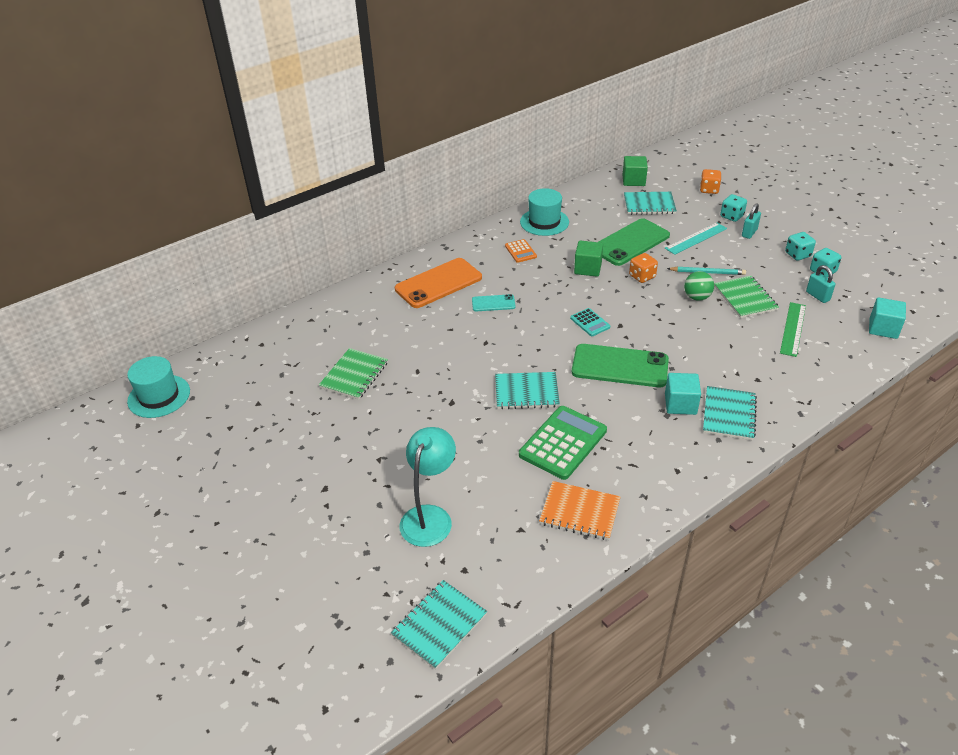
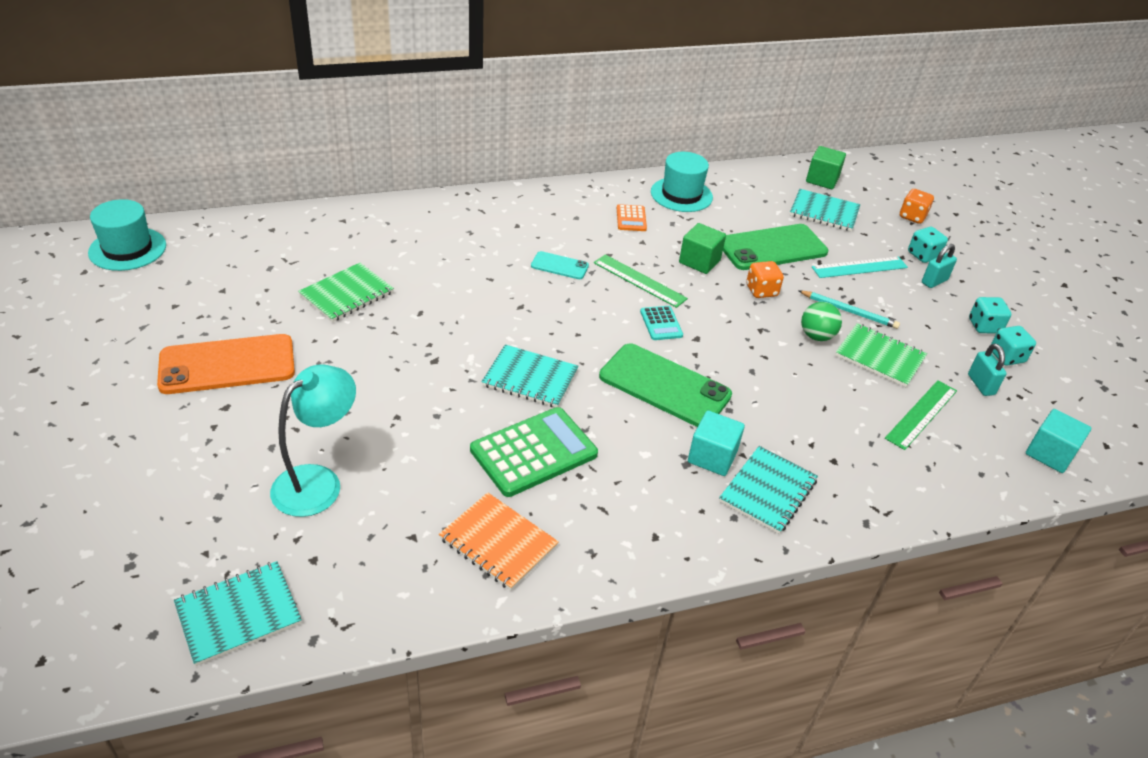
camera: 15 degrees right, 0 degrees up
orange phone [395,258,482,308] -> orange phone moved to [157,334,295,394]
green notebook [714,276,779,318] -> green notebook turned 60 degrees counterclockwise [835,323,927,387]
none -> green ruler [594,254,688,308]

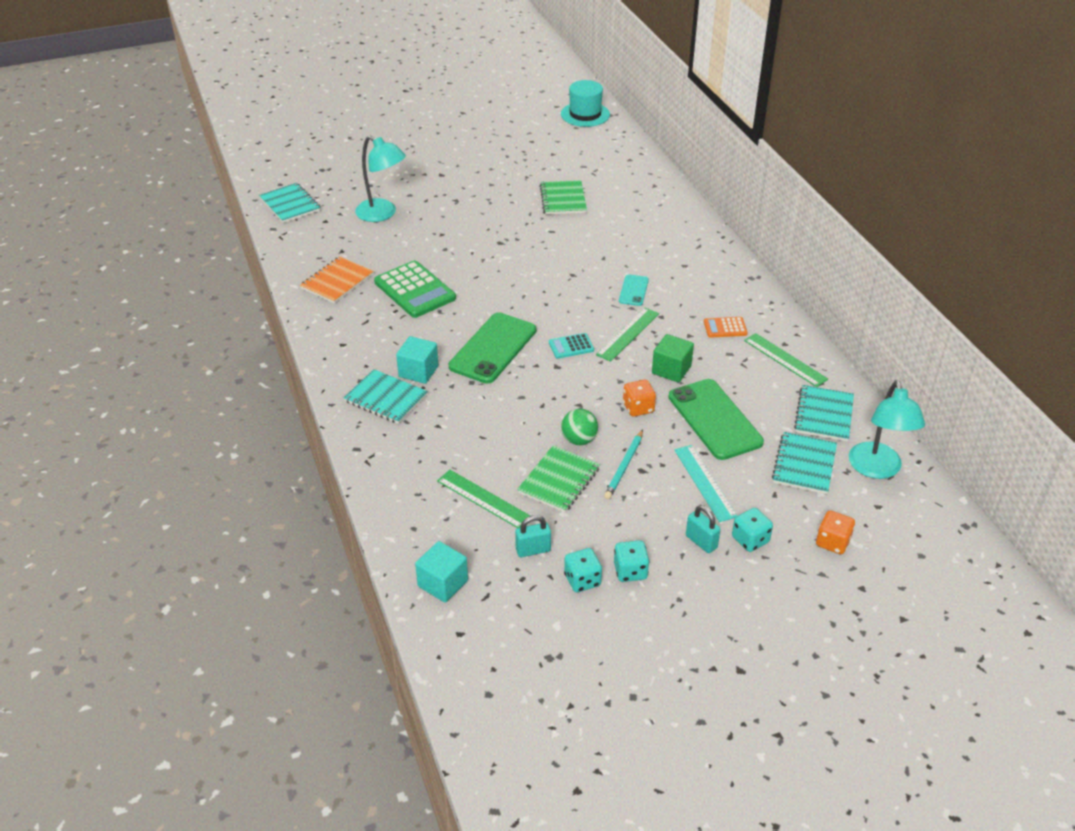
camera: 90 degrees right, 0 degrees up
orange phone [157,334,295,394] -> none
green notebook [298,263,394,322] -> green notebook turned 45 degrees clockwise [540,180,587,215]
turquoise notebook [482,345,578,407] -> turquoise notebook moved to [794,385,854,441]
turquoise hat [651,152,713,212] -> green ruler [744,333,828,387]
green cube [806,146,846,189] -> turquoise lamp [849,380,925,479]

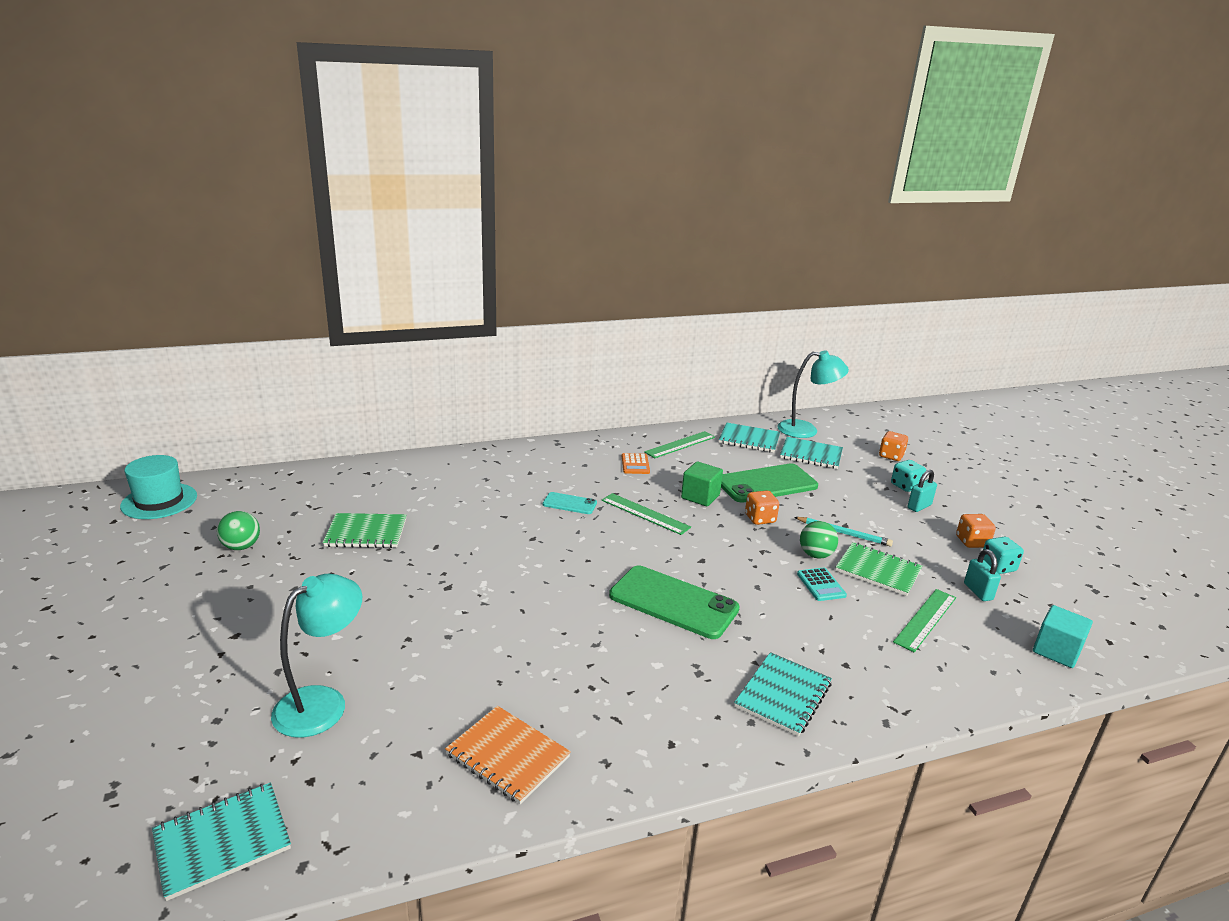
camera: 90 degrees left, 15 degrees down
green calculator [374,260,456,318] -> none
turquoise cube [396,336,438,384] -> none
turquoise calculator [549,333,594,359] -> turquoise calculator moved to [797,567,847,601]
turquoise dice [614,540,650,582] -> orange dice [956,514,996,548]
turquoise ruler [674,445,737,522] -> none
none -> green ball [217,511,260,550]

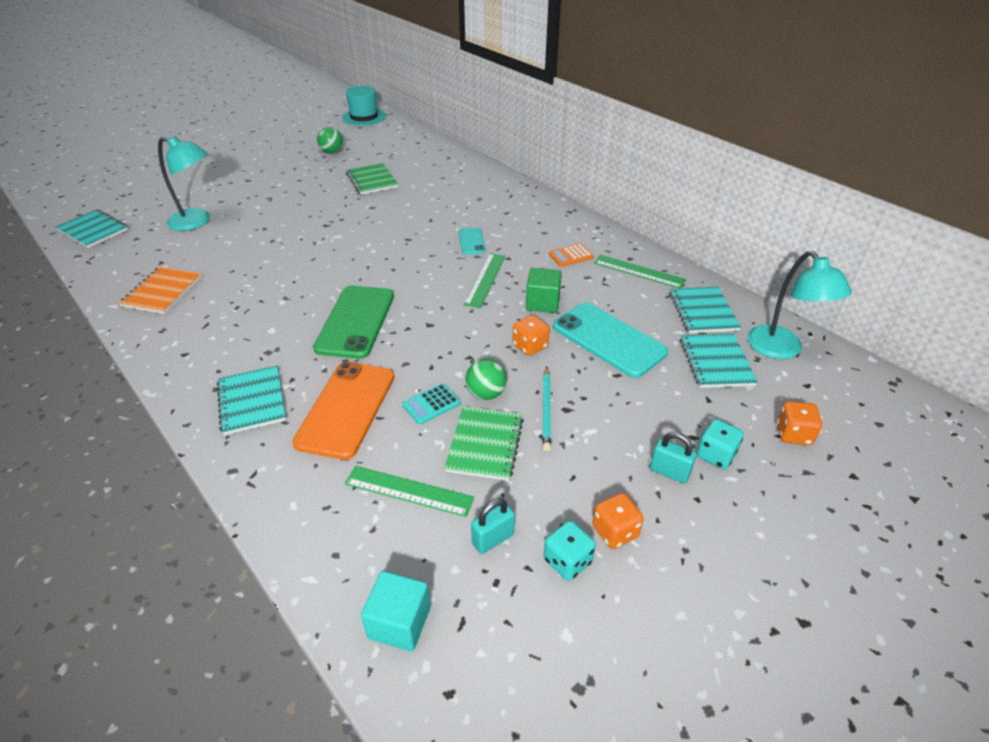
camera: 70 degrees right, 15 degrees up
green phone [721,463,818,503] -> turquoise phone [553,303,668,378]
turquoise notebook [734,652,832,736] -> turquoise notebook turned 60 degrees clockwise [217,366,286,435]
none -> orange phone [292,362,394,460]

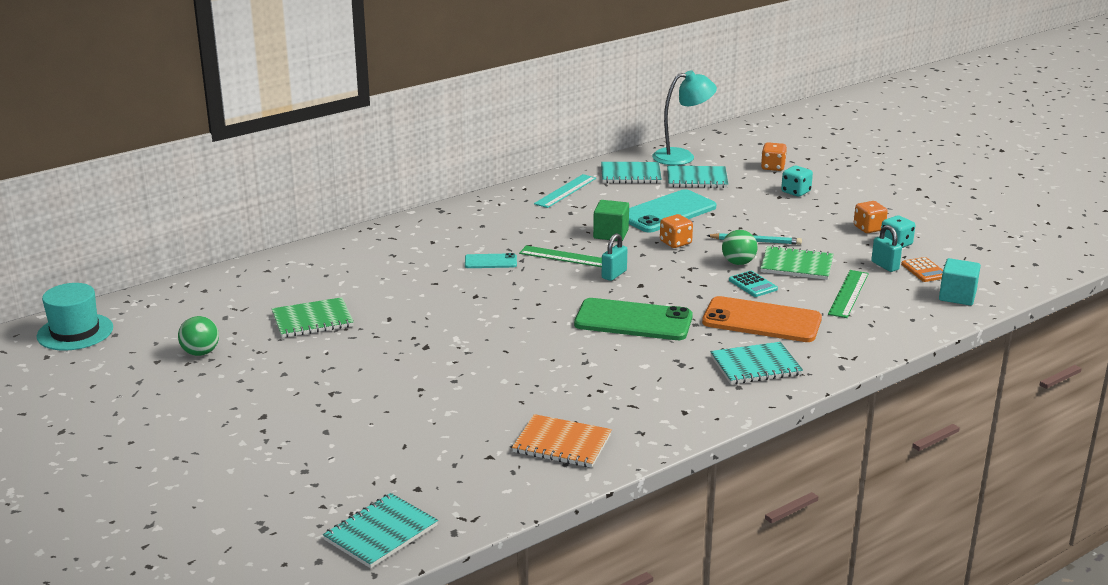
camera: 85 degrees left, 15 degrees down
turquoise lamp [158,136,210,231] -> none
orange calculator [549,243,594,267] -> orange calculator moved to [901,257,943,282]
green ruler [594,255,686,289] -> turquoise ruler [534,174,596,208]
turquoise padlock [650,432,697,484] -> turquoise padlock moved to [602,233,627,281]

